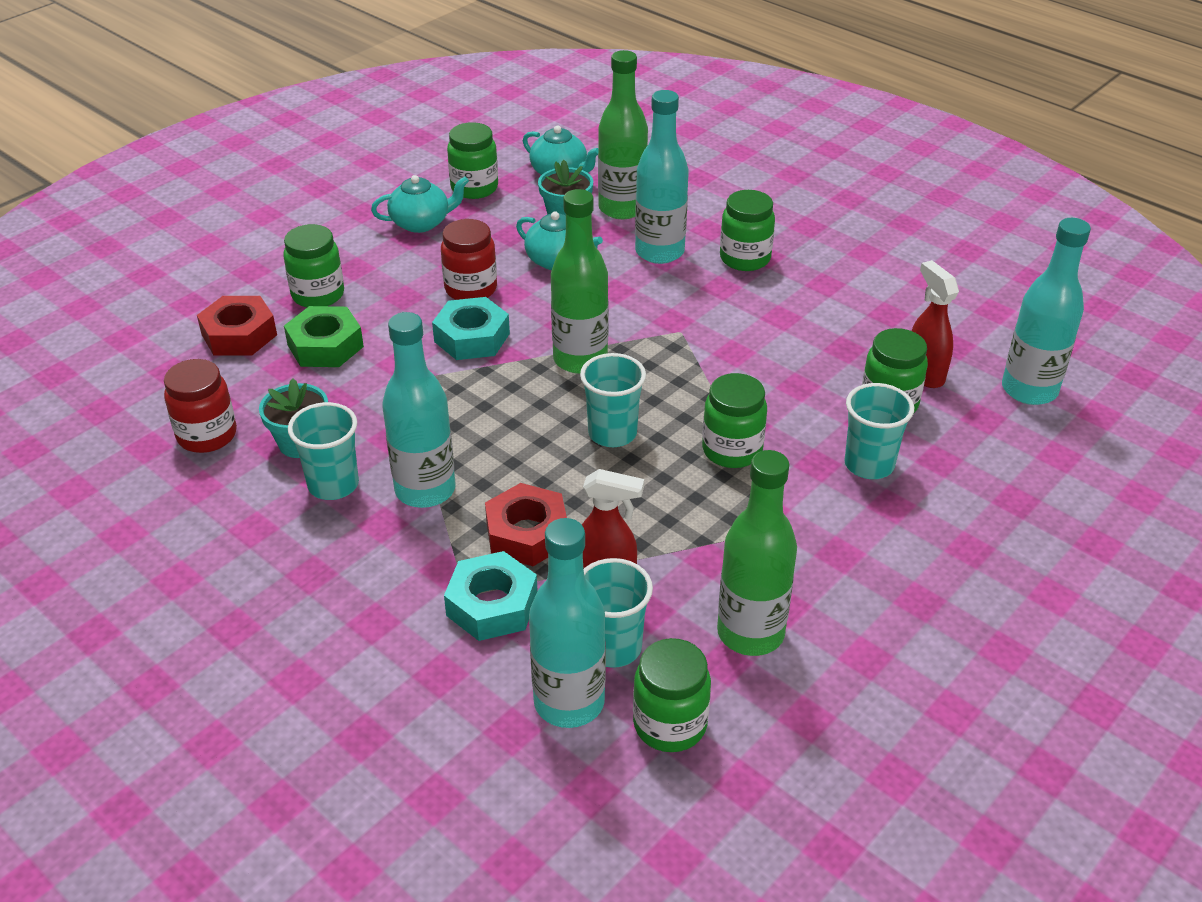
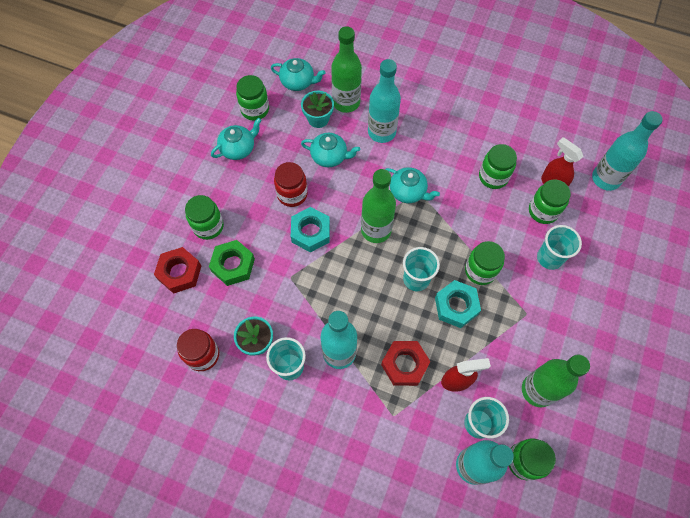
camera: 20 degrees left, 25 degrees up
turquoise nut [444,551,538,641] -> turquoise nut moved to [435,280,481,328]
green jar [720,190,775,271] -> green jar moved to [479,144,517,189]
none -> turquoise teapot [385,167,440,203]

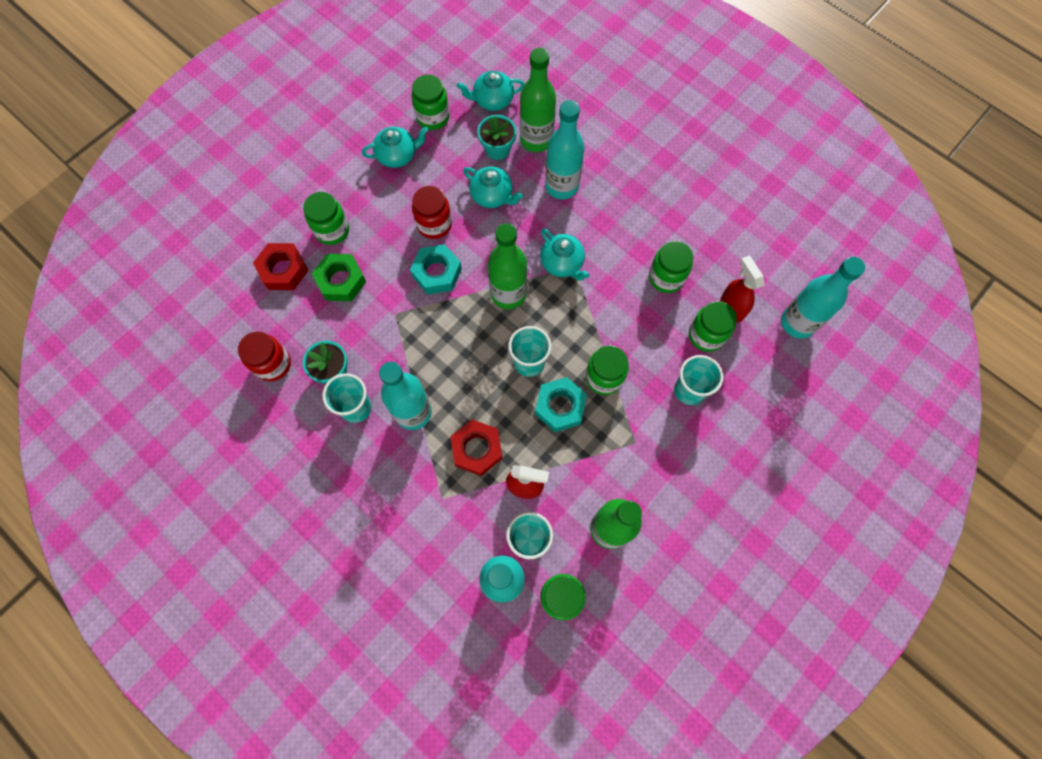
camera: 20 degrees right, 5 degrees up
turquoise teapot [271,58,326,91] -> turquoise teapot turned 135 degrees clockwise [457,71,525,111]

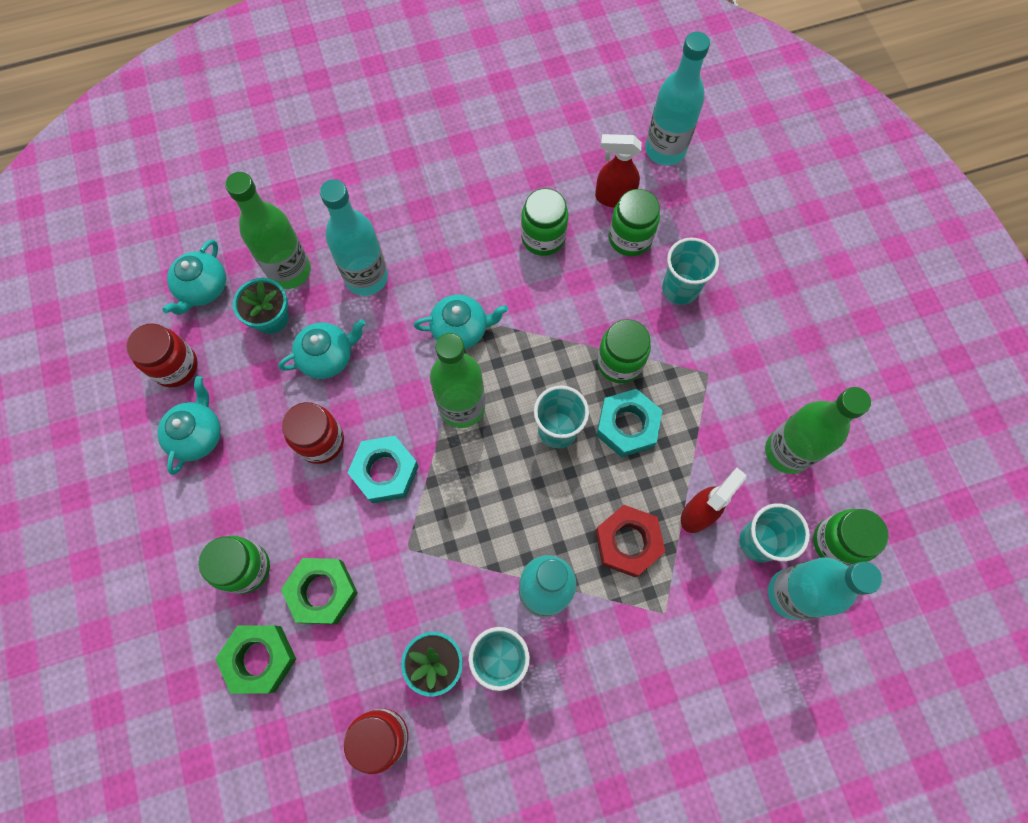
camera: 60 degrees left, 0 degrees up
red nut [253,243,309,290] -> green nut [215,625,296,694]
green jar [412,74,450,130] -> red jar [126,323,198,387]

